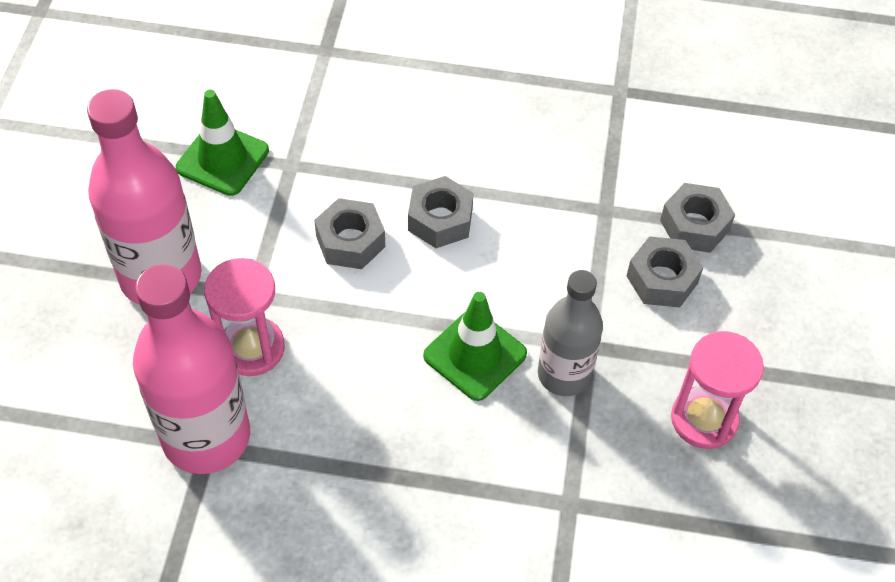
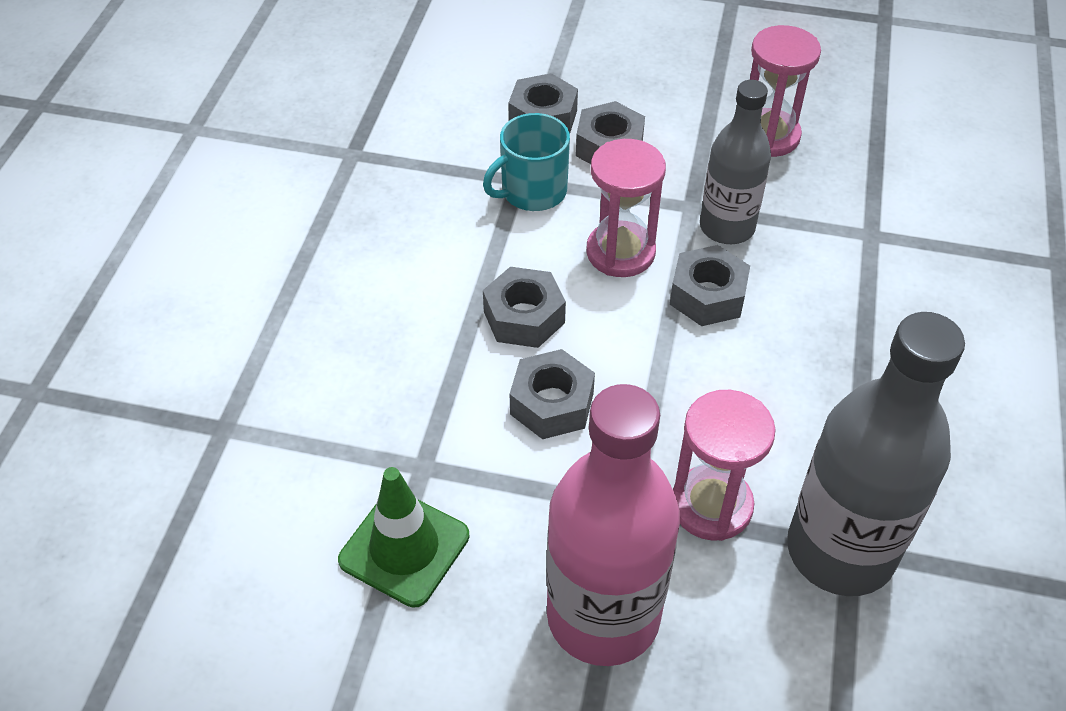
camera: 85 degrees left, 5 degrees down
pink bottle [133,264,250,474] -> grey bottle [787,312,965,596]
green traffic cone [423,292,527,401] -> grey nut [670,245,750,326]
none -> turquoise mug [483,113,570,211]
none -> pink hourglass [586,139,666,277]

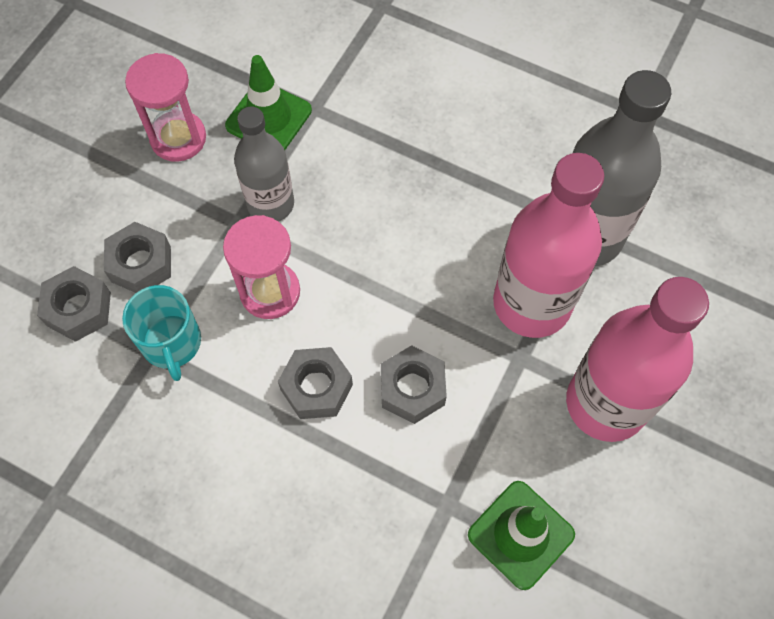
camera: 75 degrees left, 15 degrees up
grey nut [670,245,750,326] -> none
pink hourglass [673,390,776,541] -> pink bottle [493,153,604,338]
none -> green traffic cone [225,55,312,150]

